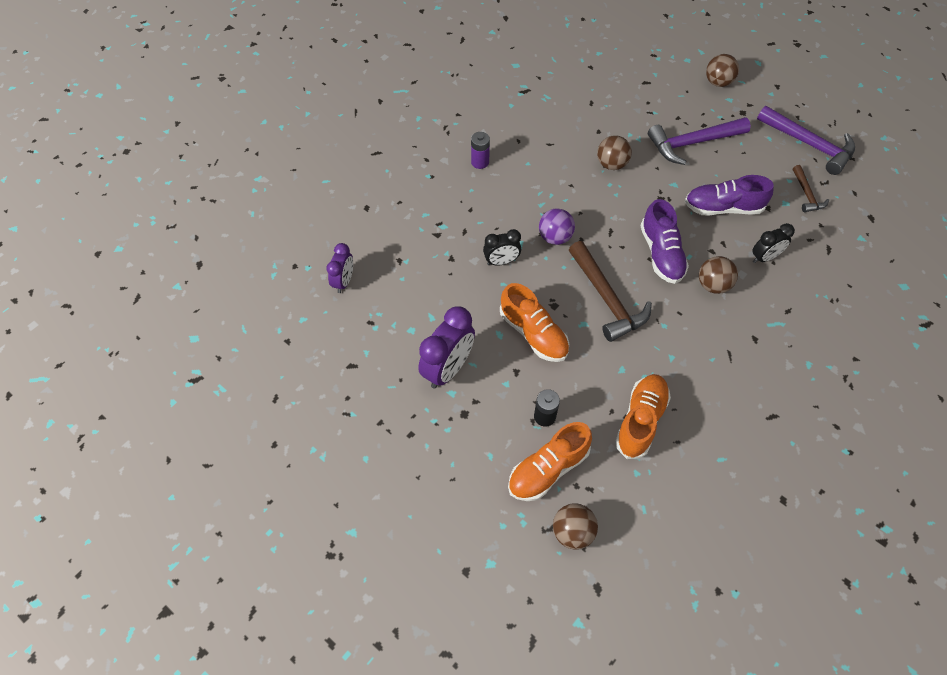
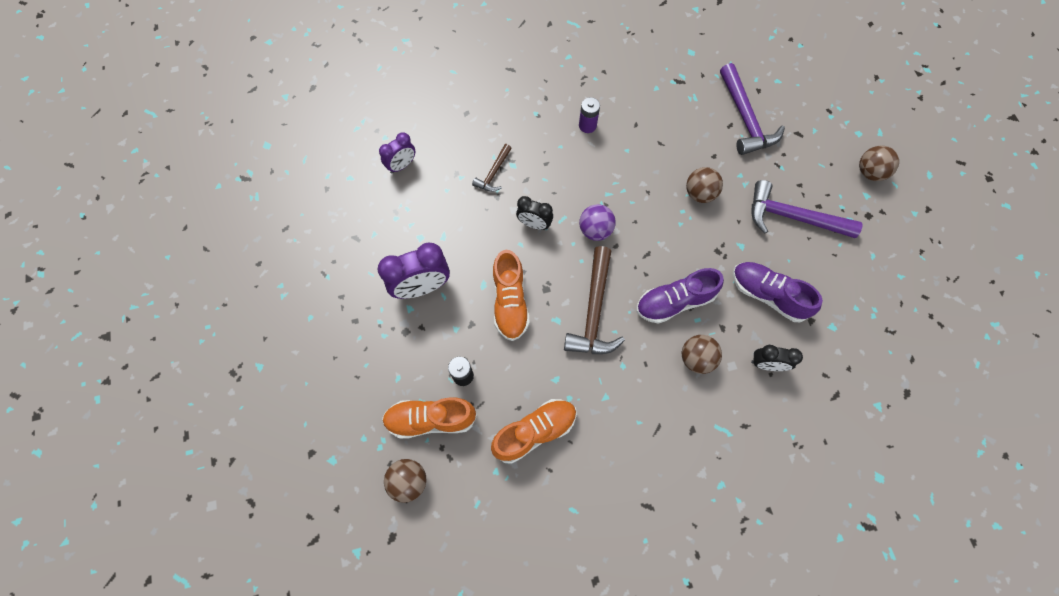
camera: 35 degrees right, 10 degrees up
purple shoe [640,199,689,284] -> purple shoe turned 45 degrees clockwise [636,268,724,324]
purple hammer [757,106,855,175] -> purple hammer moved to [720,63,785,155]
brown hammer [793,165,829,212] -> brown hammer moved to [472,144,512,192]

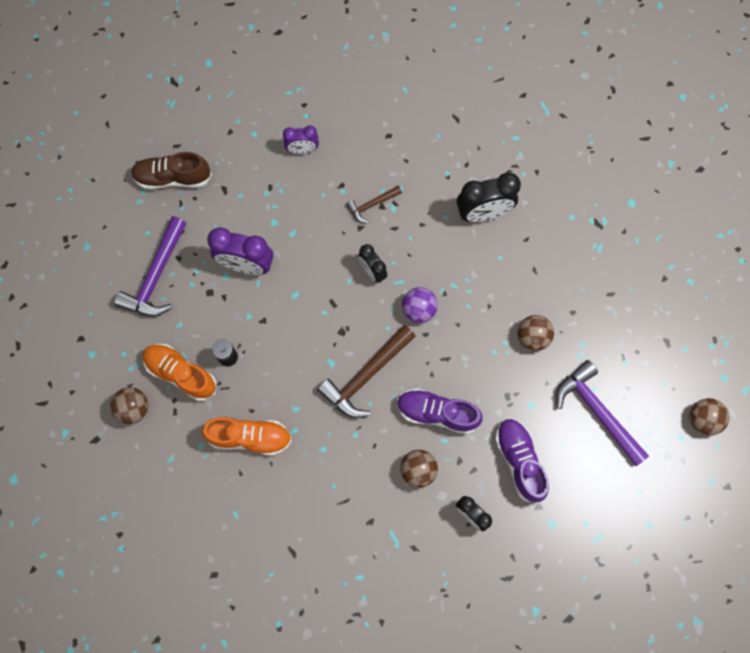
camera: 35 degrees right, 5 degrees up
orange shoe [493,250,530,341] -> none
purple battery [579,97,600,133] -> black clock [457,172,521,222]
purple hammer [720,63,785,155] -> purple hammer moved to [114,216,186,317]
none -> brown shoe [131,152,212,190]

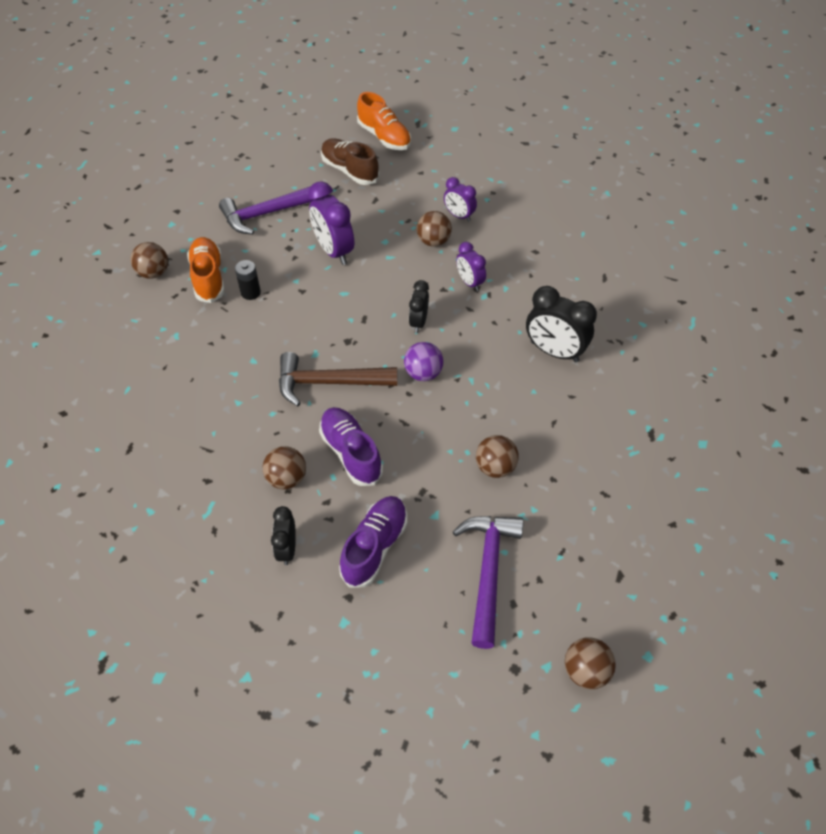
camera: 45 degrees right, 20 degrees down
orange shoe [202,417,292,456] -> orange shoe moved to [357,92,411,150]
brown hammer [346,186,402,223] -> purple clock [456,242,486,291]
none -> brown ball [417,211,452,247]

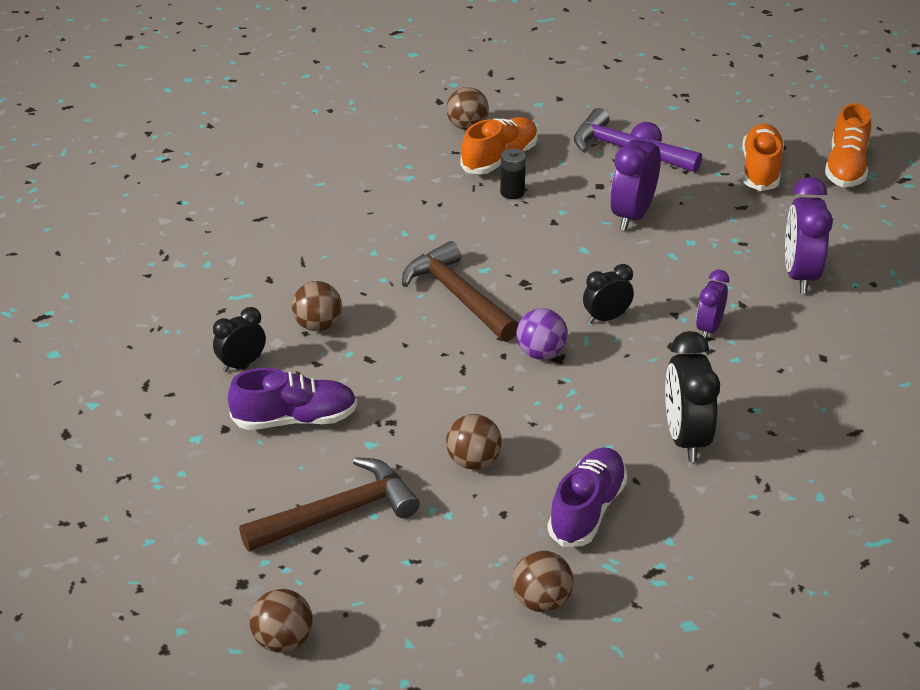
camera: 55 degrees right, 15 degrees down
purple shoe [319,407,383,486] -> purple shoe moved to [547,447,627,547]
brown shoe [321,138,380,185] -> orange shoe [742,124,784,191]
brown ball [417,211,452,247] -> brown ball moved to [512,550,574,612]
purple clock [444,177,477,222] -> purple clock [785,177,833,293], size x1.67
purple hammer [453,516,523,649] -> brown hammer [239,457,420,552]

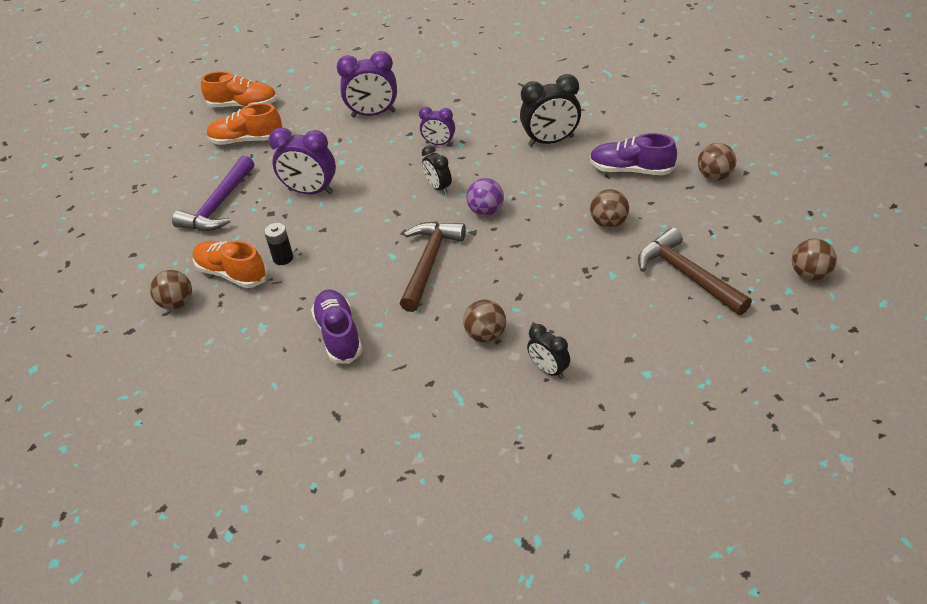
camera: 95 degrees left, 5 degrees up
purple shoe [228,368,357,430] -> purple shoe moved to [311,289,363,364]
brown hammer [402,241,518,342] -> brown hammer turned 150 degrees clockwise [400,221,466,312]

